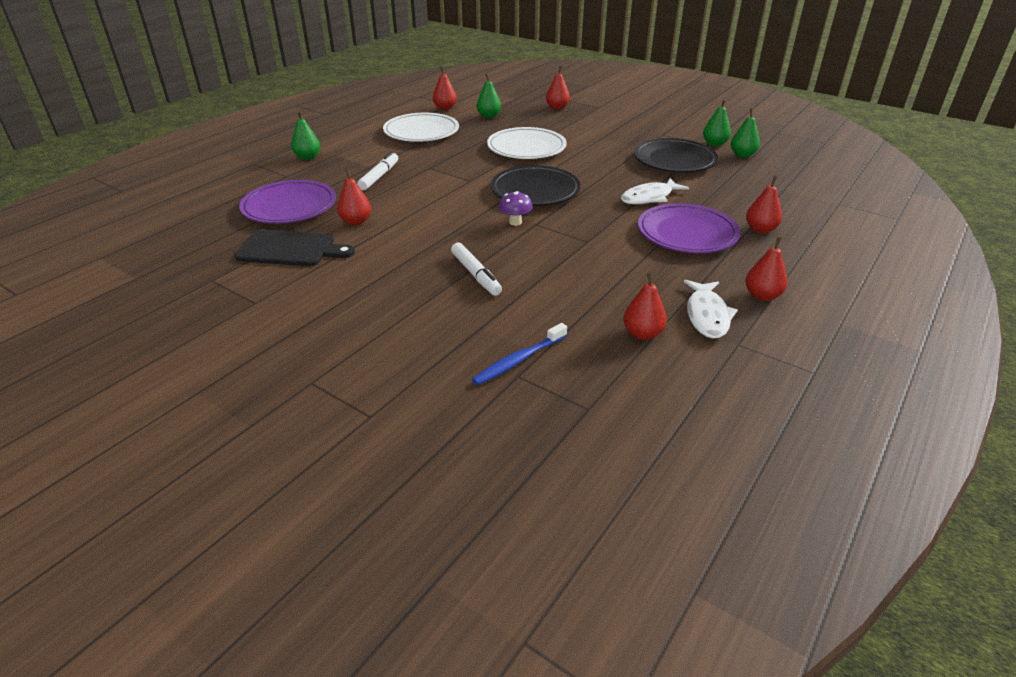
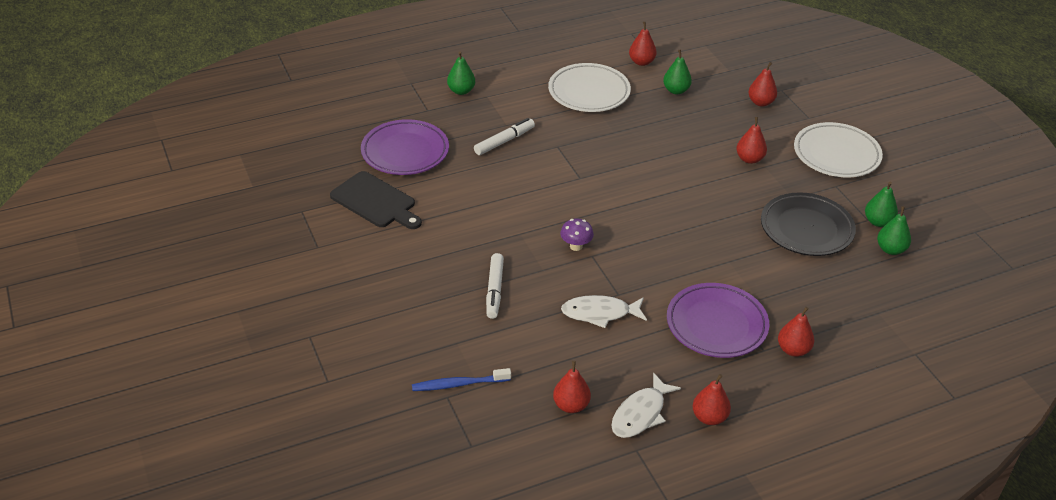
camera: 30 degrees right, 5 degrees up
red pear [337,168,371,225] -> red pear moved to [736,117,767,164]
white plate [487,127,567,159] -> white plate moved to [794,122,883,177]
black plate [491,165,581,206] -> none
white fish [621,178,689,204] -> white fish moved to [561,295,647,328]

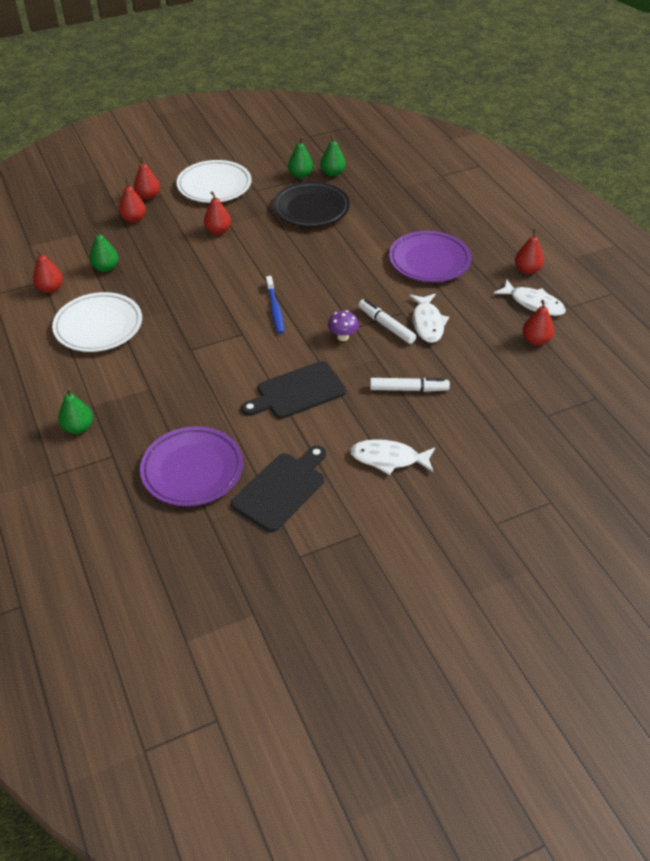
camera: 90 degrees left, 5 degrees up
blue toothbrush [412,368,511,391] -> blue toothbrush moved to [266,276,284,334]
white marker [474,118,535,155] -> white marker moved to [358,299,416,344]
red pear [778,307,814,357] -> red pear moved to [134,156,160,200]
none -> black cutting board [241,361,346,419]
none -> white fish [350,439,435,475]

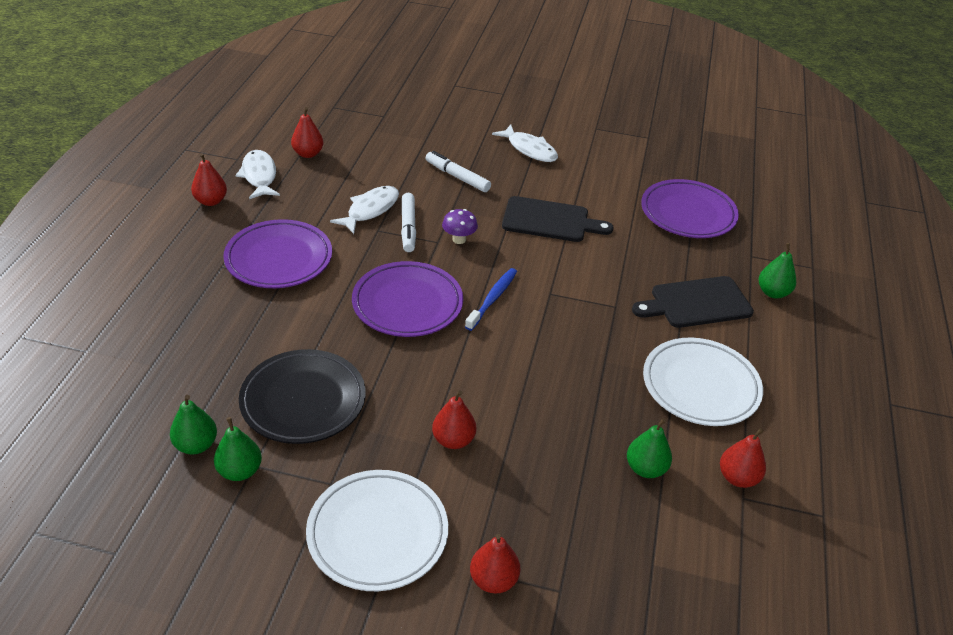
camera: 145 degrees left, 5 degrees down
red pear [119,179,146,223] -> none
black cutting board [231,445,326,532] -> black cutting board moved to [632,276,754,328]
none -> purple plate [352,261,463,337]

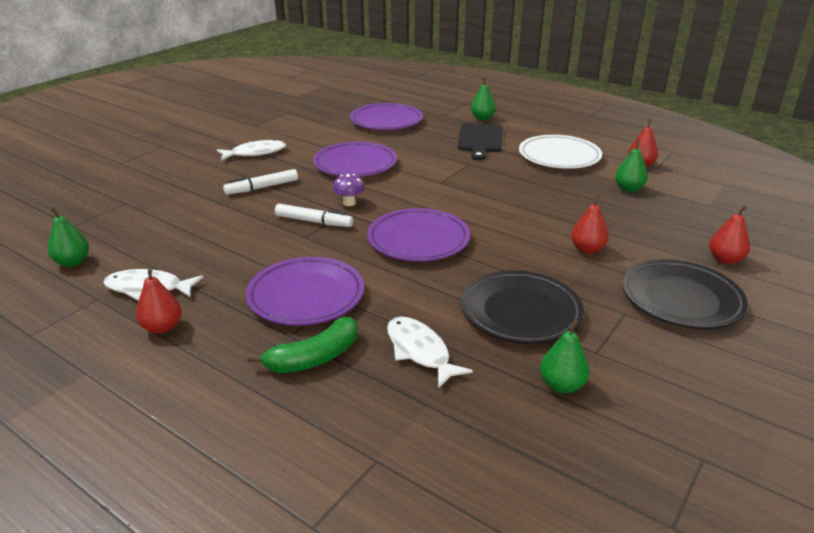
camera: 65 degrees left, 10 degrees down
green pear [214,417,262,481] -> green pear moved to [48,207,89,267]
red pear [291,107,324,158] -> none
white plate [306,470,448,591] -> black plate [622,259,748,329]
white fish [330,186,399,234] -> white fish moved to [387,316,473,389]
blue toothbrush [465,268,517,331] -> none
black cutting board [502,196,614,242] -> purple plate [313,142,397,177]
none -> green banana [247,317,358,373]

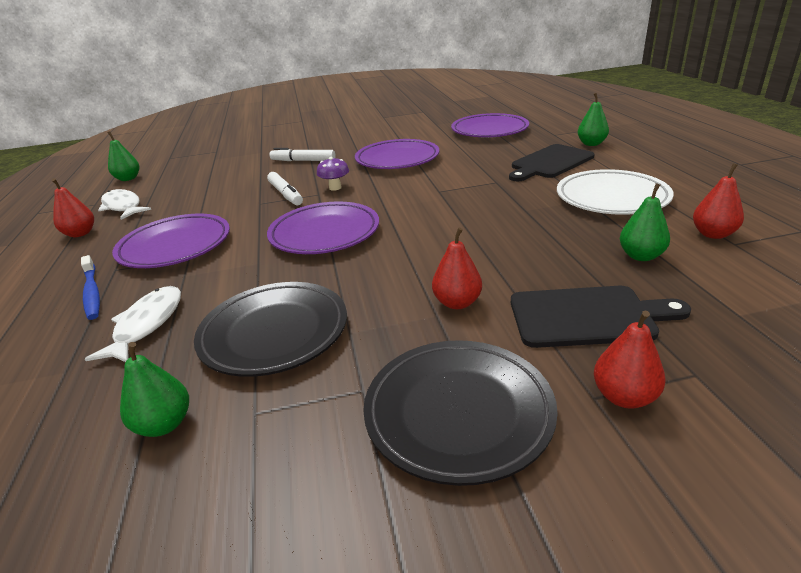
camera: 45 degrees right, 0 degrees up
white fish [217,139,286,160] -> none
green banana [247,317,358,373] -> blue toothbrush [81,255,100,320]
none -> black cutting board [511,286,691,348]

